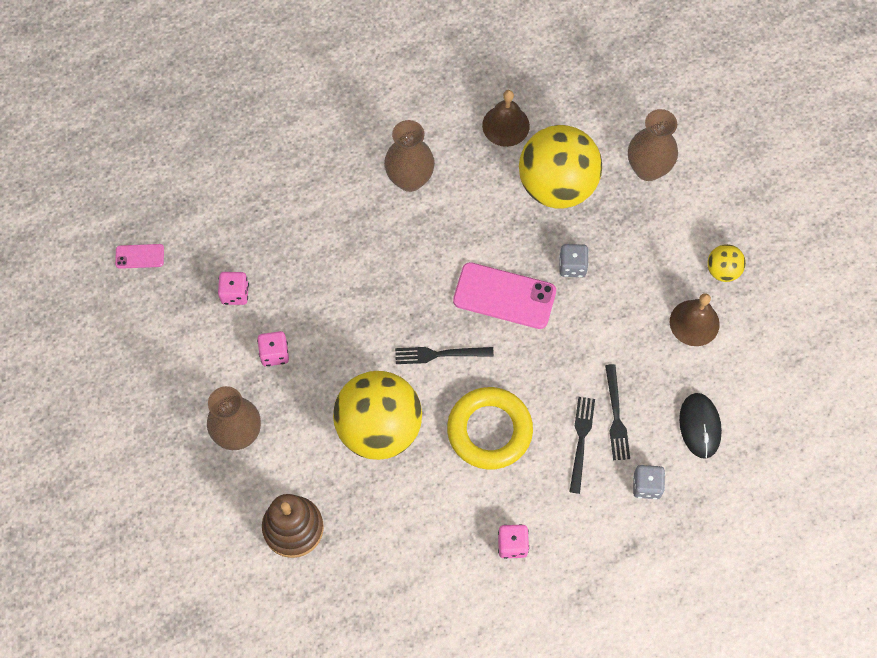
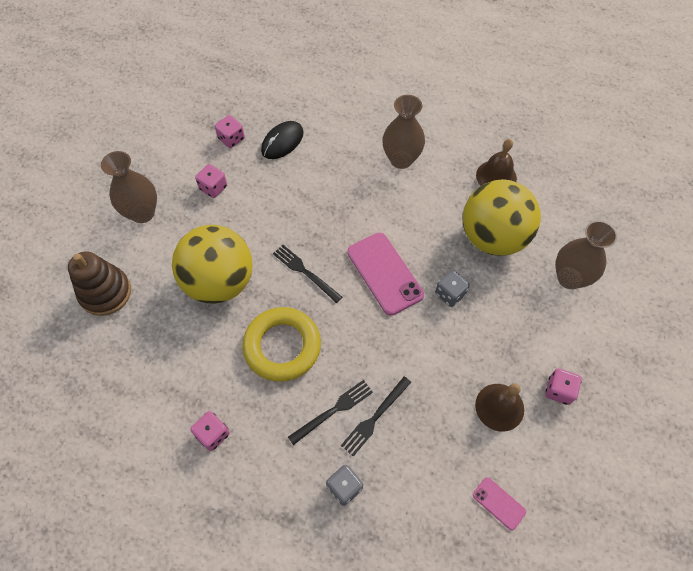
camera: 45 degrees right, 5 degrees down
pink phone [115,244,164,269] -> pink phone moved to [473,477,526,530]
black mouse [679,393,722,459] -> black mouse moved to [261,121,304,159]
yellow ball [707,244,746,282] -> pink dice [545,368,582,405]

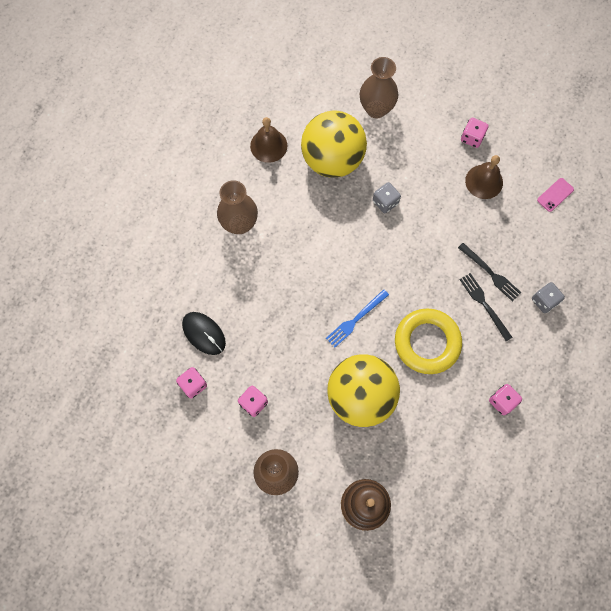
camera: 85 degrees left, 10 degrees up
black fork [273,245,342,303] -> blue fork [326,289,389,348]
pink phone [347,233,424,316] -> none

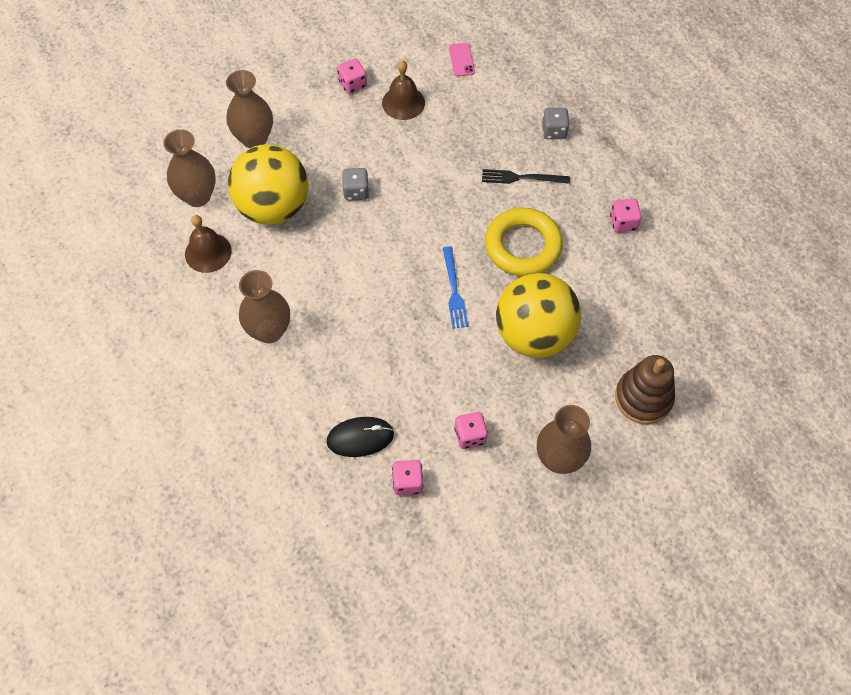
camera: 55 degrees left, 10 degrees down
black fork [458,243,522,302] -> none
none -> brown vase [163,129,216,207]

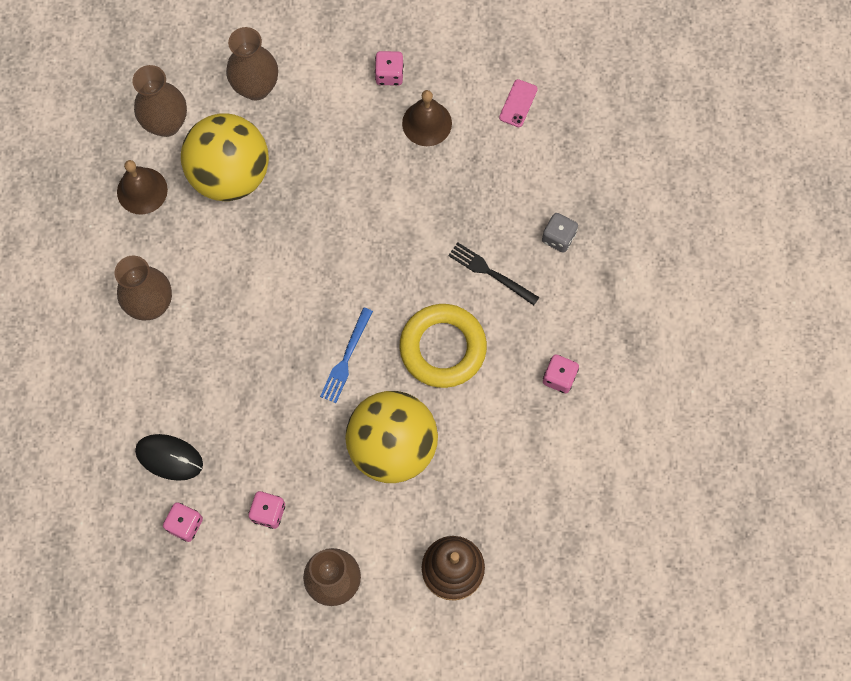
camera: 30 degrees right, 10 degrees up
grey dice [342,168,369,201] -> none

